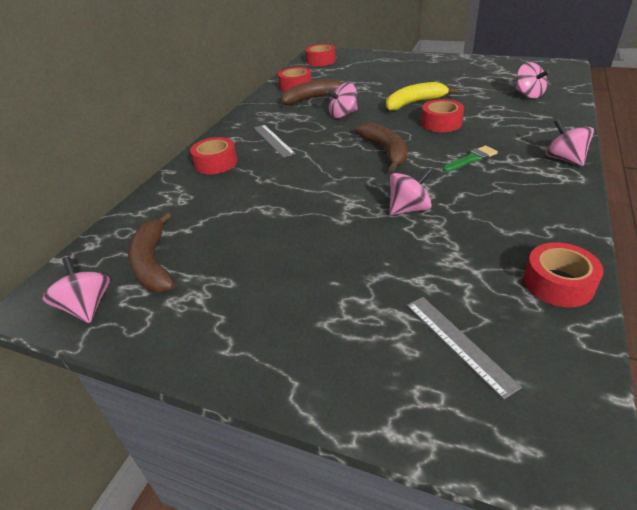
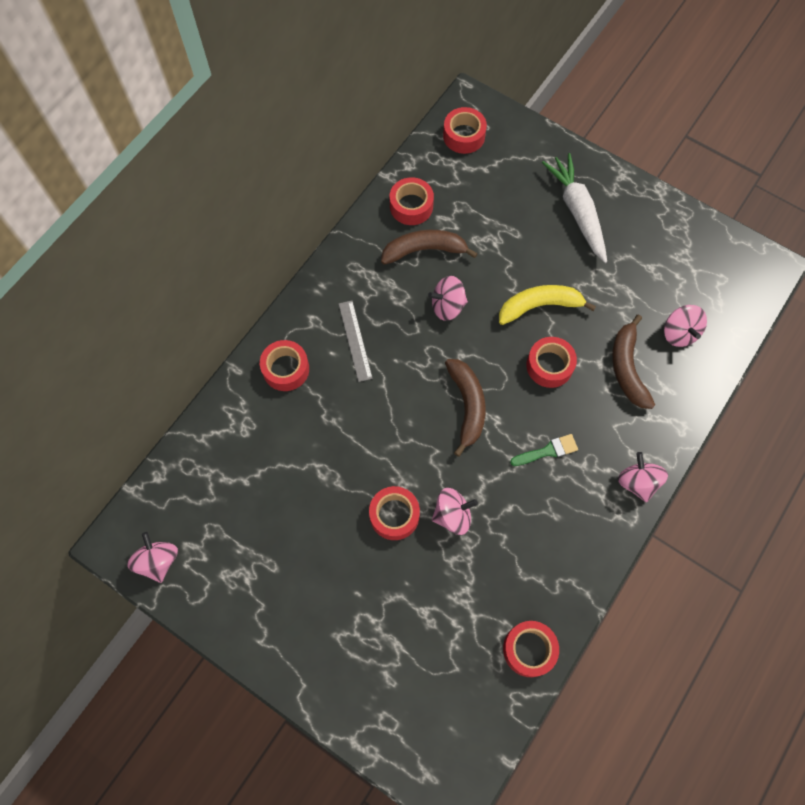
camera: 10 degrees right, 30 degrees up
brown banana [128,212,175,292] -> brown banana moved to [612,314,655,409]
grey ruler [407,297,522,400] -> none
none -> red tape [369,486,420,540]
none -> white carrot [542,153,607,263]

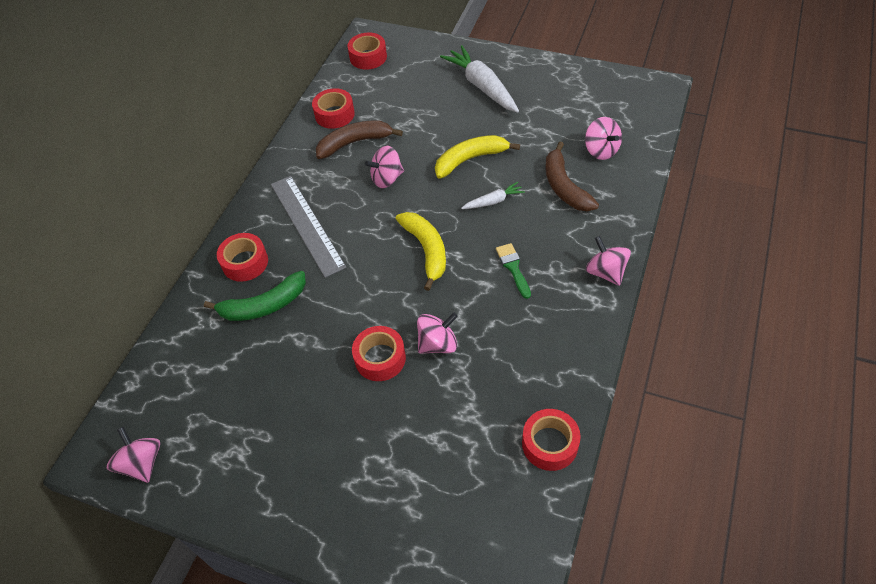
camera: 10 degrees left, 15 degrees down
grey ruler [339,301,373,382] -> grey ruler [271,176,347,278], size x1.65
brown banana [445,359,486,457] -> yellow banana [396,212,446,291]
green brush [510,434,578,466] -> green brush turned 75 degrees counterclockwise [496,243,531,299]
red tape [526,337,577,388] -> white carrot [461,182,525,209]
none -> green banana [204,271,306,321]

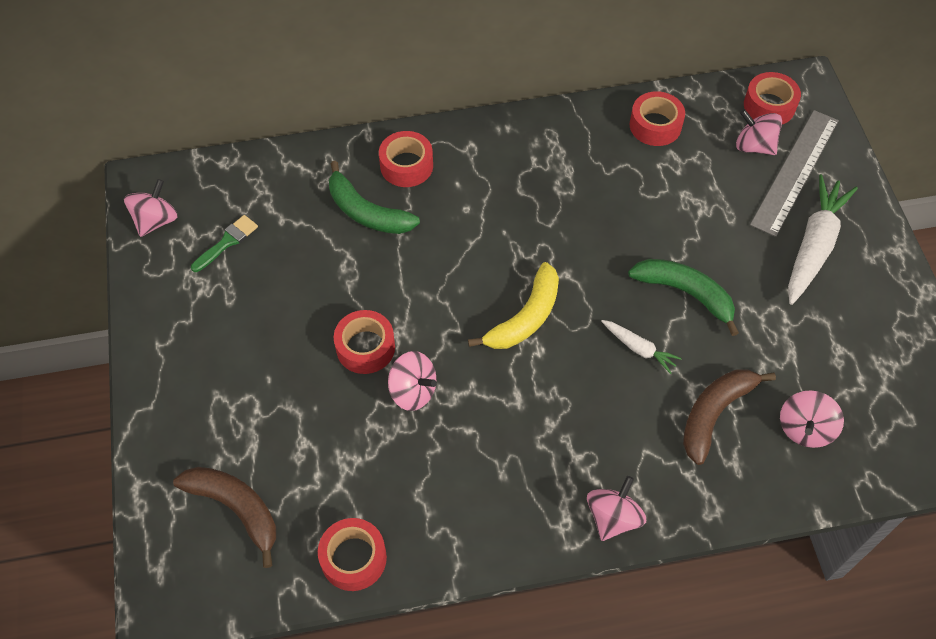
camera: 55 degrees right, 5 degrees up
grey ruler [271,176,347,278] -> grey ruler moved to [750,110,839,237]
brown banana [316,121,403,159] -> brown banana moved to [173,467,276,568]
pink spinning top [365,146,404,188] -> pink spinning top moved to [736,109,782,155]
yellow banana [435,135,520,179] -> green banana [628,259,739,336]
green brush [496,243,531,299] -> green brush moved to [191,215,258,272]

